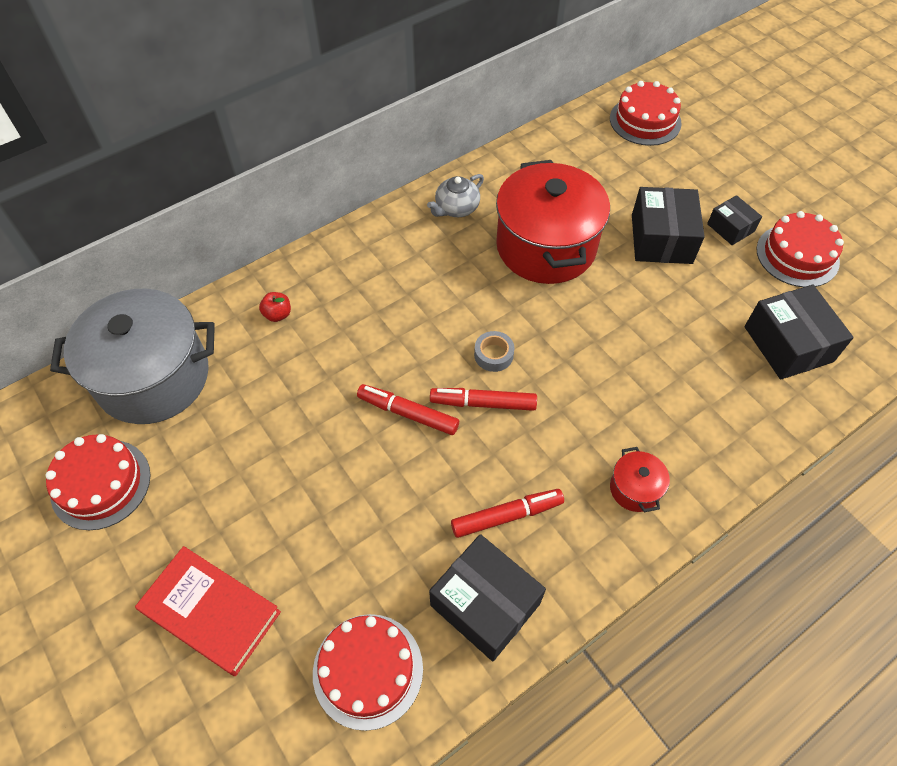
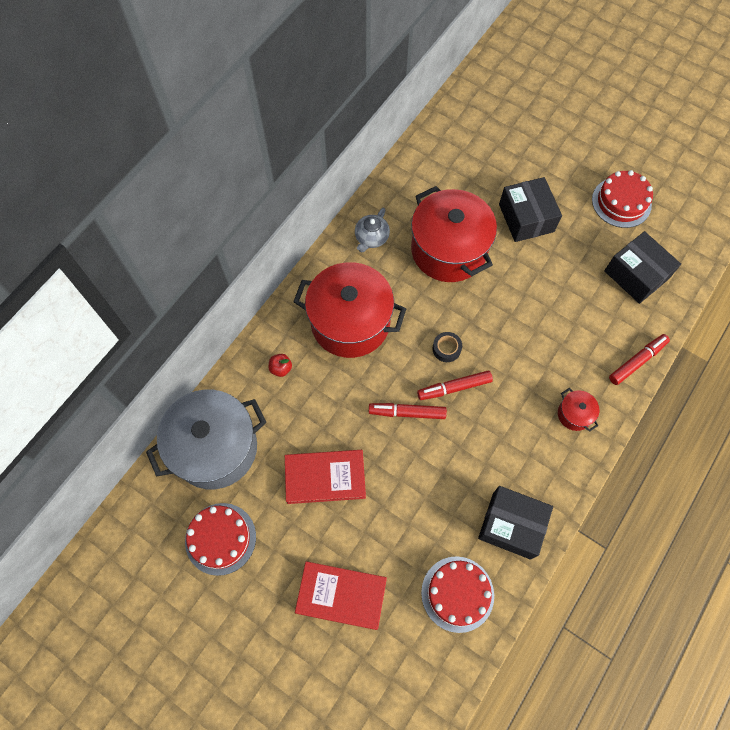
camera: 20 degrees left, 10 degrees up
red marker [451,489,564,538] -> red marker moved to [609,334,670,385]
grey tape [474,331,514,372] -> black tape [432,332,462,362]
red cake [610,81,682,146] -> none
black box [707,195,762,245] -> none
none -> red book [285,450,366,504]
none -> red pot [293,262,406,358]

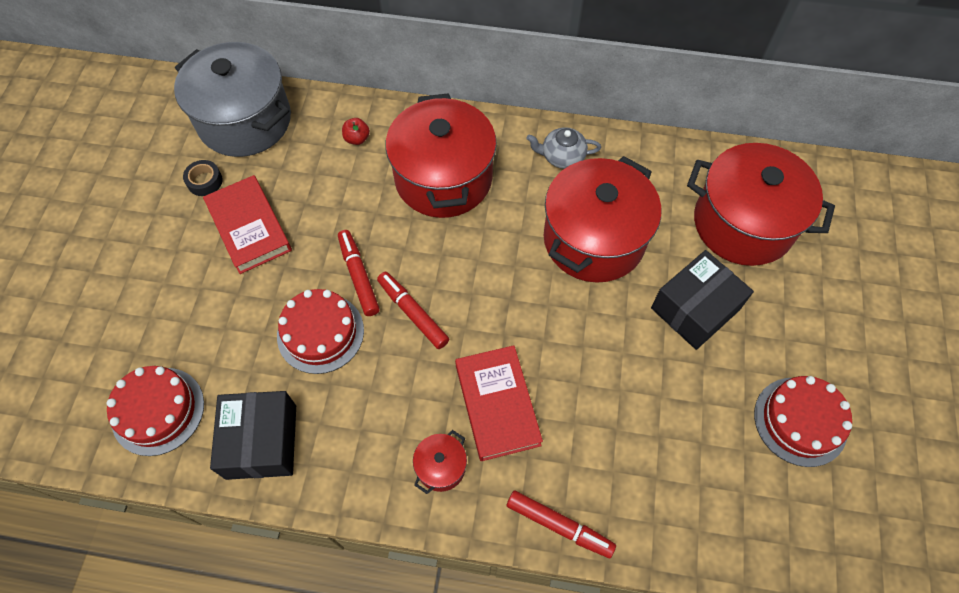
camera: 65 degrees right, 5 degrees down
red cake [185,503,256,576] -> red cake moved to [277,289,364,374]
red book [295,561,387,630] -> red book moved to [455,345,543,461]
black tape [432,332,462,362] -> black tape moved to [183,160,223,196]
black box [604,231,681,304] -> none
none -> red pot [687,143,835,266]

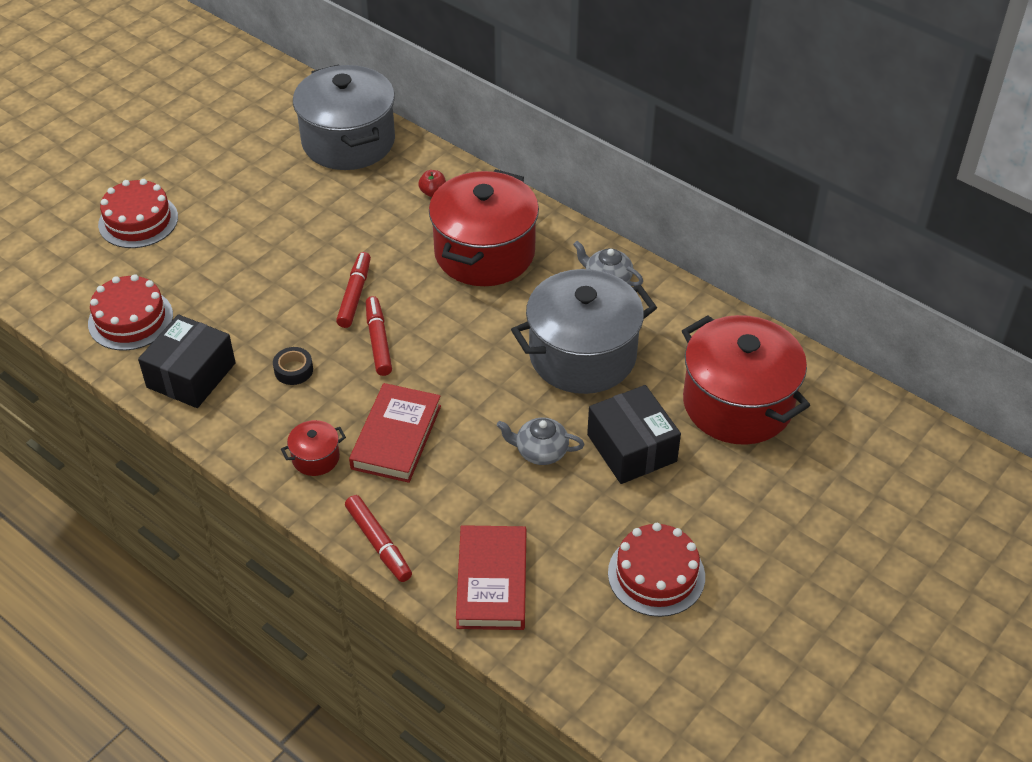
camera: 30 degrees right, 15 degrees down
black tape [183,160,223,196] -> black tape moved to [273,347,313,385]
red book [203,175,292,274] -> red book moved to [456,525,526,630]
red cake [277,289,364,374] -> red cake moved to [98,179,178,248]
red pot [544,156,661,283] -> grey pot [511,269,657,394]
black box [651,250,754,350] -> black box turned 75 degrees clockwise [587,385,681,484]
none -> grey teapot [497,417,584,465]

